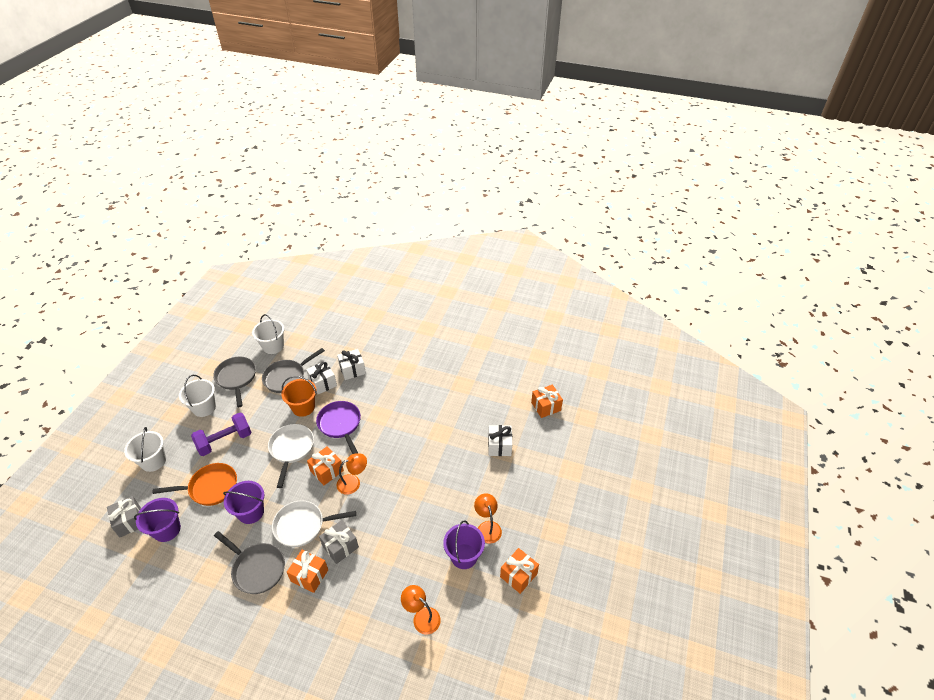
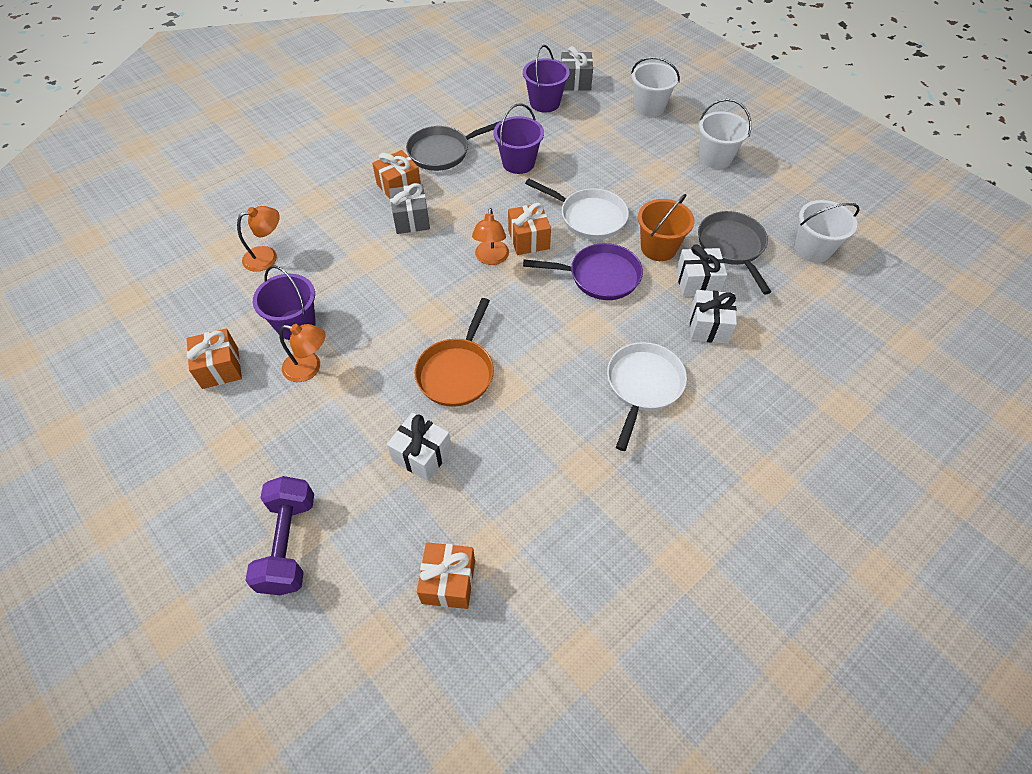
camera: 120 degrees right, 10 degrees up
orange pan [152,463,237,506] -> orange pan moved to [415,298,494,407]
purple dumbbell [191,413,252,456] -> purple dumbbell moved to [245,476,314,595]
grey pan [213,356,256,407] -> none
white pan [272,501,356,547] -> white pan moved to [607,342,687,451]

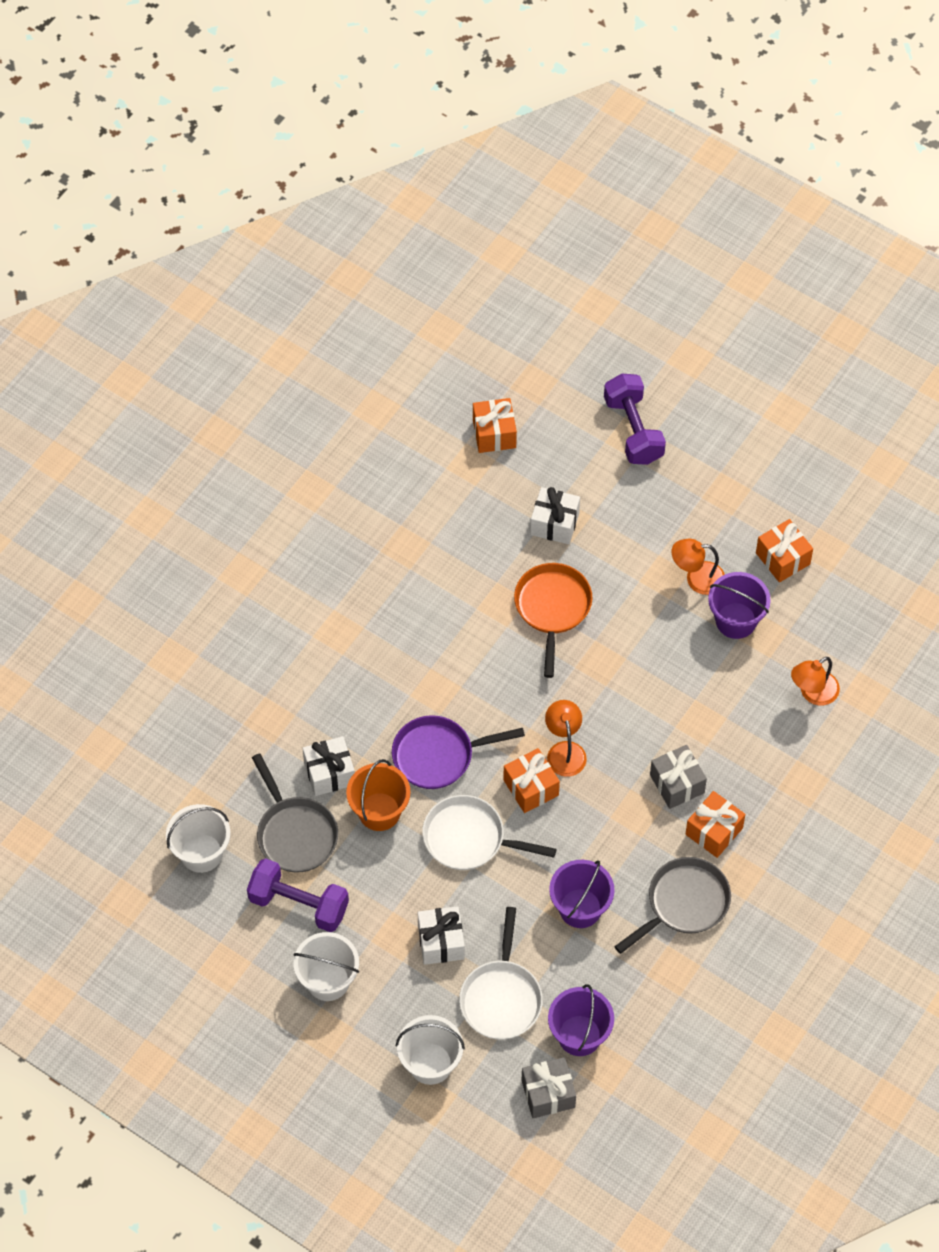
camera: 165 degrees right, 5 degrees up
white pan [607,342,687,451] -> white pan moved to [459,907,543,1040]
white gift [690,290,737,344] -> white gift moved to [418,906,465,965]
none -> purple dumbbell [247,858,349,932]

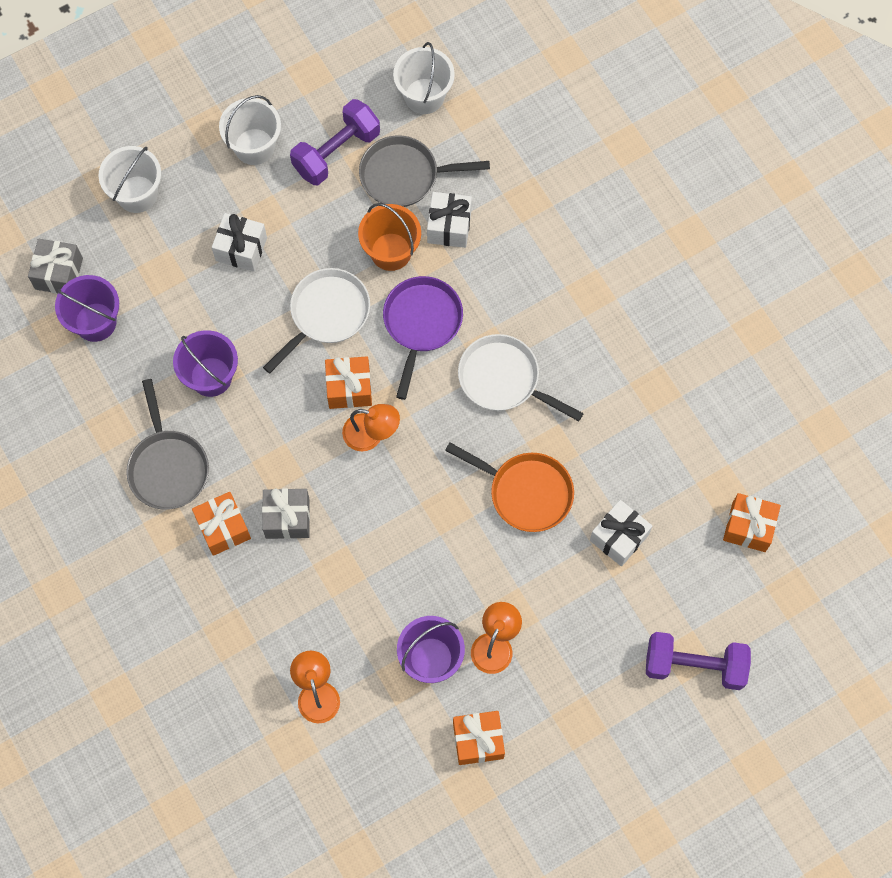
camera: 115 degrees right, 10 degrees up
white pan [459,907,543,1040] -> white pan moved to [458,334,584,421]

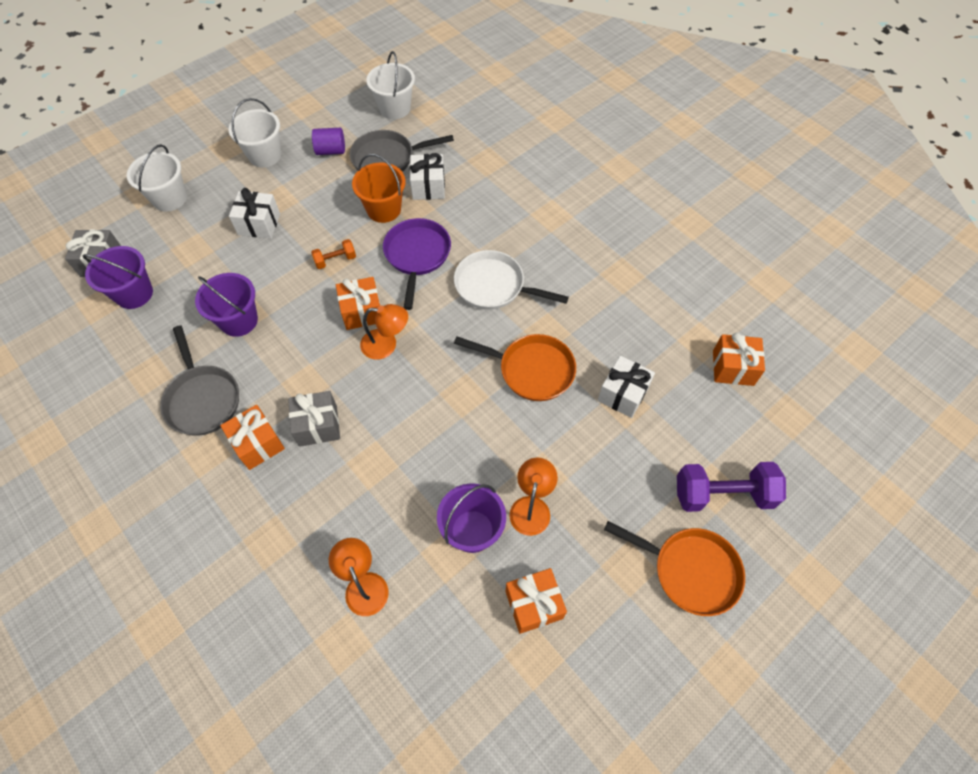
camera: 10 degrees left, 10 degrees down
white pan [263,268,370,373] -> orange dumbbell [311,239,356,269]
purple dumbbell [290,99,380,185] -> purple cylinder [312,128,345,155]
none -> orange pan [604,521,745,616]

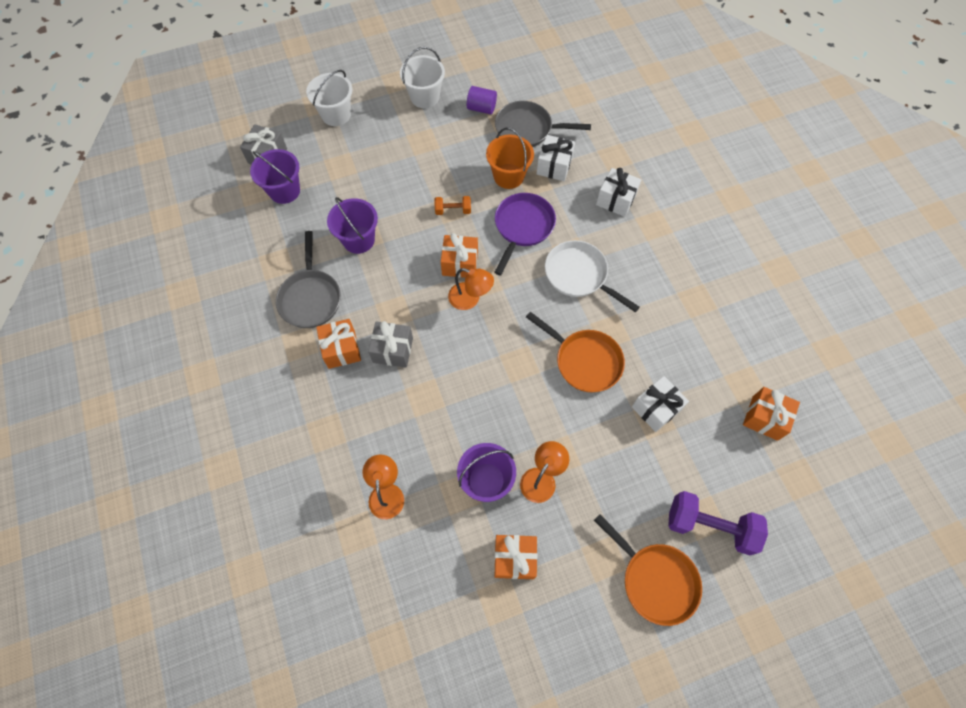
camera: 20 degrees right, 5 degrees up
white gift [229,188,280,238] -> white gift moved to [596,168,641,217]
white bucket [367,51,415,119] -> none

